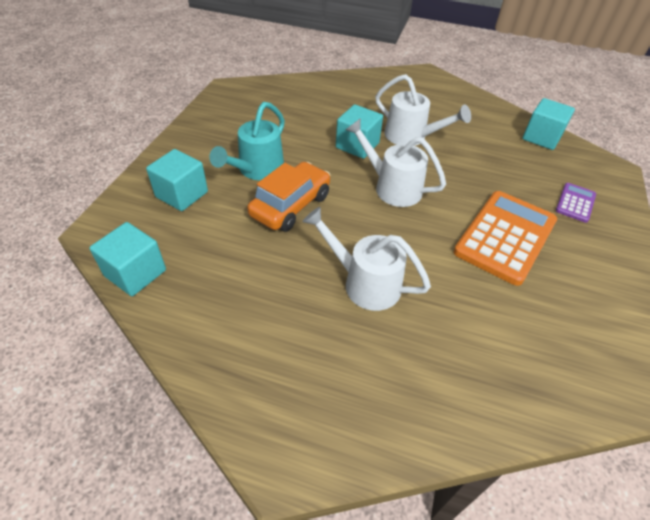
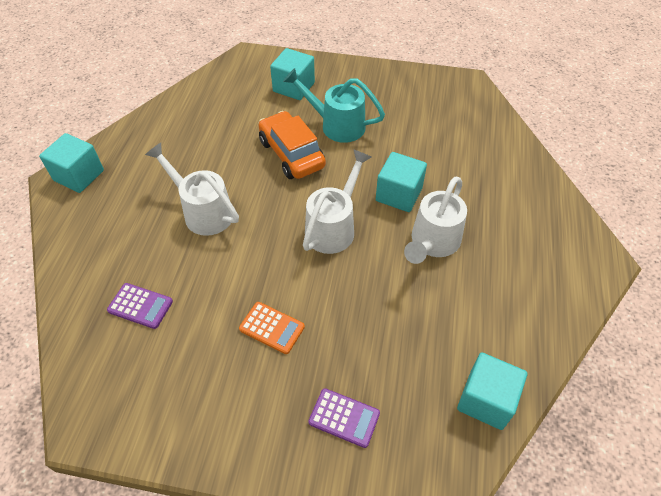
camera: 85 degrees right, 5 degrees up
turquoise cube [89,222,166,296] -> turquoise cube moved to [39,133,104,193]
orange car [247,162,331,232] -> orange car turned 150 degrees counterclockwise [259,111,326,179]
white watering can [302,207,431,311] -> white watering can turned 75 degrees counterclockwise [145,143,239,236]
orange calculator [454,191,557,286] -> orange calculator [239,302,305,354], size x0.48
none -> purple calculator [107,283,173,329]

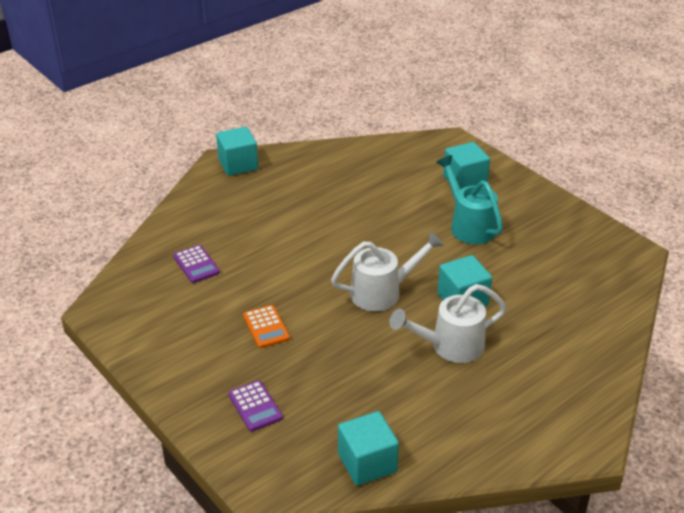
camera: 40 degrees right, 15 degrees down
white watering can [145,143,239,236] -> none
orange car [259,111,326,179] -> none

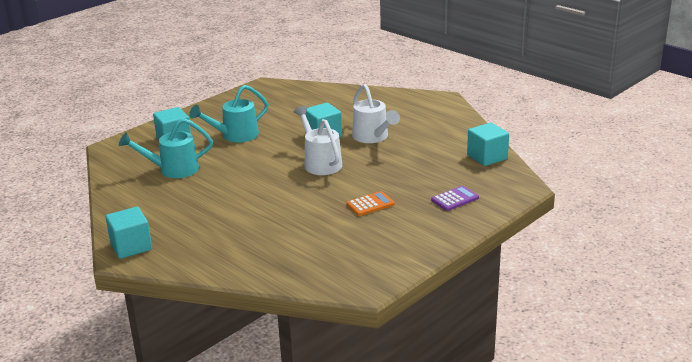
camera: 95 degrees left, 10 degrees down
purple calculator [173,245,220,283] -> none
none -> turquoise watering can [119,118,213,178]

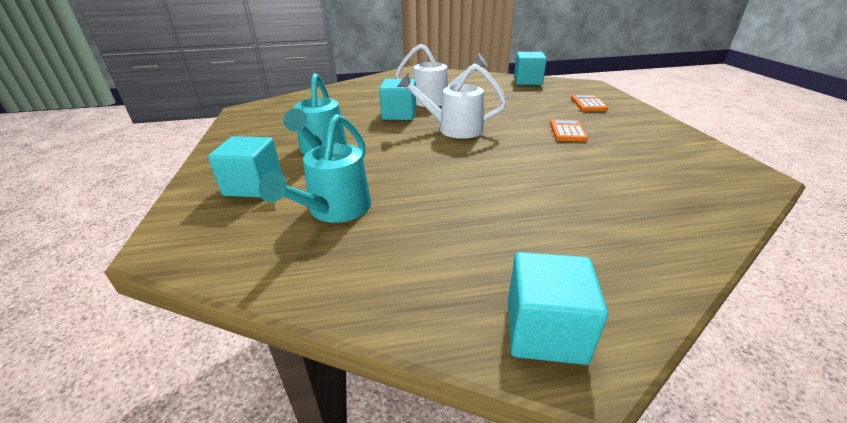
camera: 55 degrees left, 5 degrees up
purple calculator [431,186,479,211] -> orange calculator [571,95,608,111]

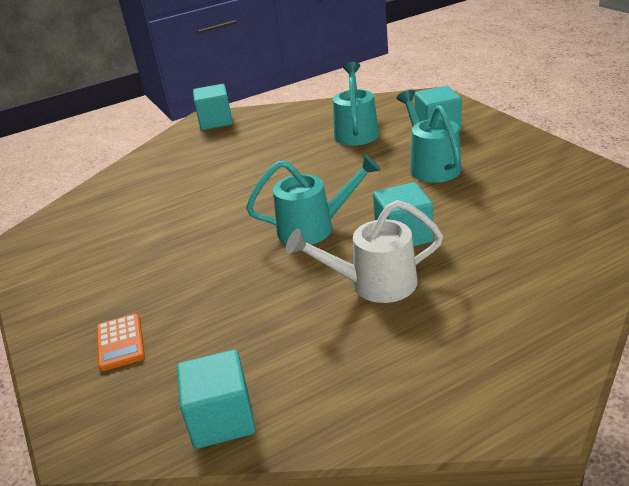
camera: 165 degrees right, 0 degrees up
white watering can [397,64,507,139] -> turquoise watering can [246,154,381,245]
orange calculator [550,119,588,142] -> none

